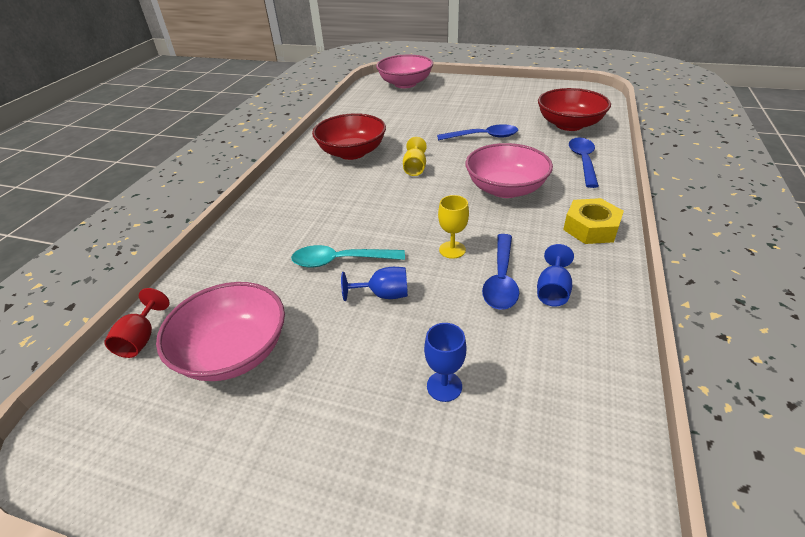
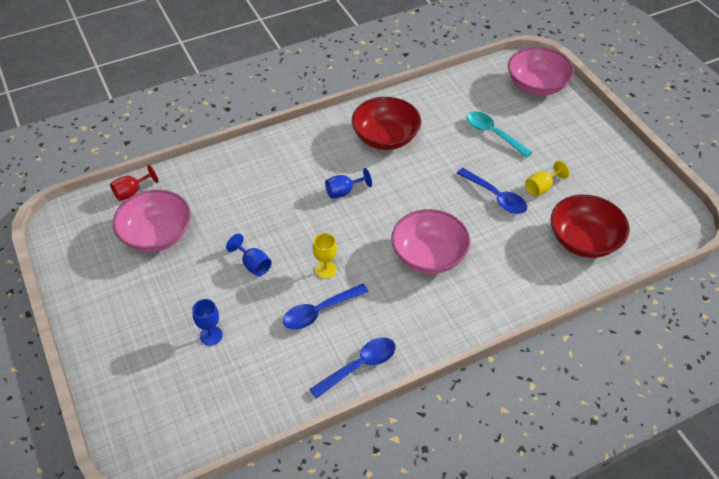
camera: 45 degrees right, 10 degrees up
turquoise spoon [291,245,405,268] -> turquoise spoon moved to [466,111,533,158]
yellow goblet [403,137,427,176] -> yellow goblet moved to [525,161,569,197]
blue goblet [537,244,574,307] -> blue goblet moved to [325,168,372,199]
yellow nut [563,198,624,244] -> none
blue spoon [569,138,599,188] -> blue spoon moved to [309,338,395,399]

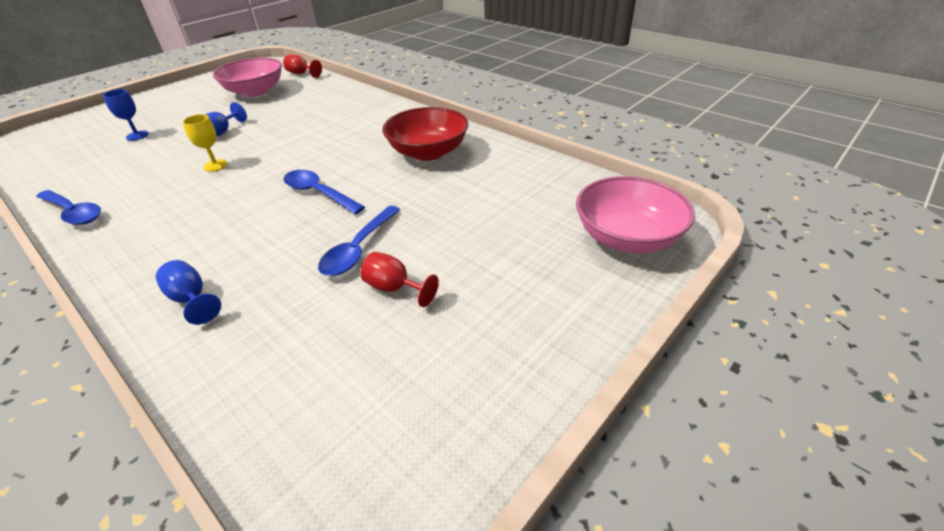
camera: 70 degrees right, 10 degrees down
blue spoon [283,284,368,329] -> blue spoon moved to [284,170,365,214]
blue goblet [325,168,372,199] -> blue goblet moved to [156,260,221,325]
pink bowl [391,209,470,274] -> none
turquoise spoon [466,111,533,158] -> none
yellow goblet [525,161,569,197] -> red goblet [360,252,439,307]
red bowl [551,195,629,258] -> none

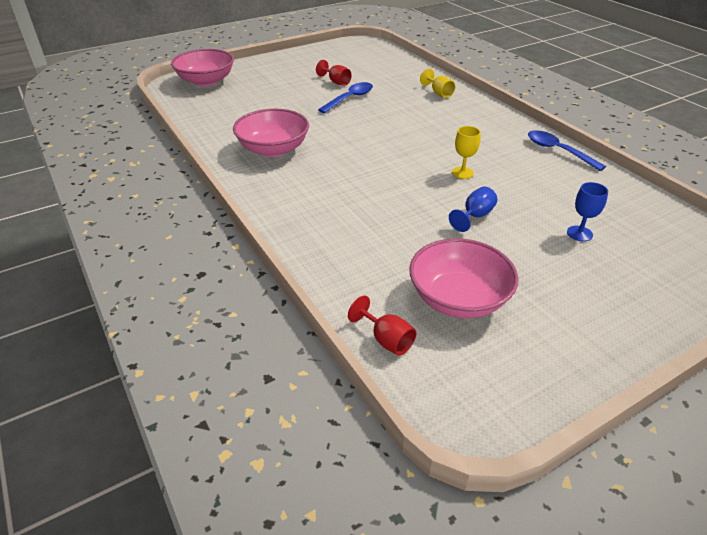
camera: 165 degrees left, 0 degrees up
blue goblet [156,260,221,325] -> yellow goblet [420,69,455,98]
blue spoon [284,170,365,214] -> none
red bowl [382,107,469,161] -> pink bowl [233,109,309,157]

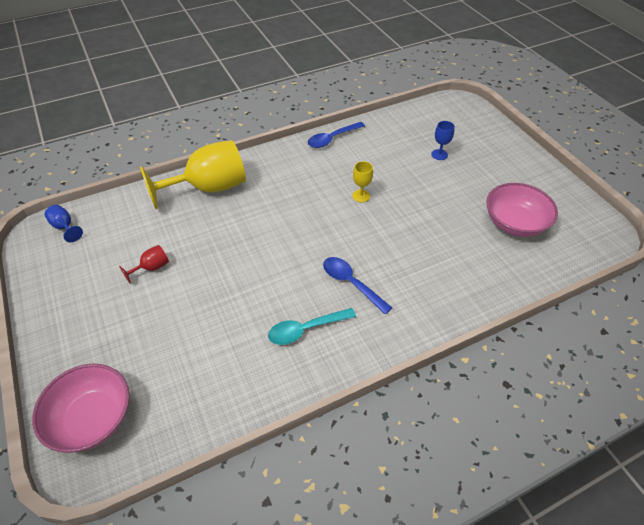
camera: 85 degrees left, 10 degrees up
pink bowl [233,109,309,157] -> turquoise spoon [268,308,356,345]
blue spoon [318,82,373,113] -> blue spoon moved to [323,257,392,315]
red goblet [348,296,416,356] -> none
yellow goblet [420,69,455,98] -> yellow goblet [140,140,246,209], size x2.42
blue goblet [449,187,497,232] -> blue goblet moved to [45,205,83,242]

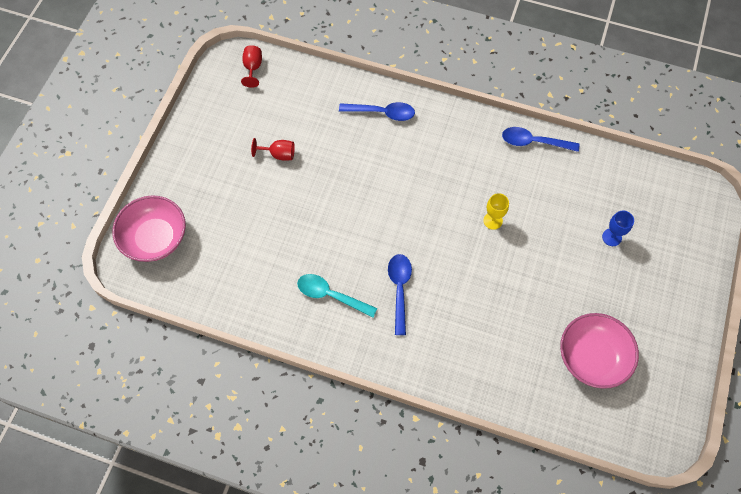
camera: 45 degrees right, 15 degrees up
blue goblet [45,205,83,242] -> red goblet [241,45,262,88]
yellow goblet [140,140,246,209] -> blue spoon [339,102,415,121]

